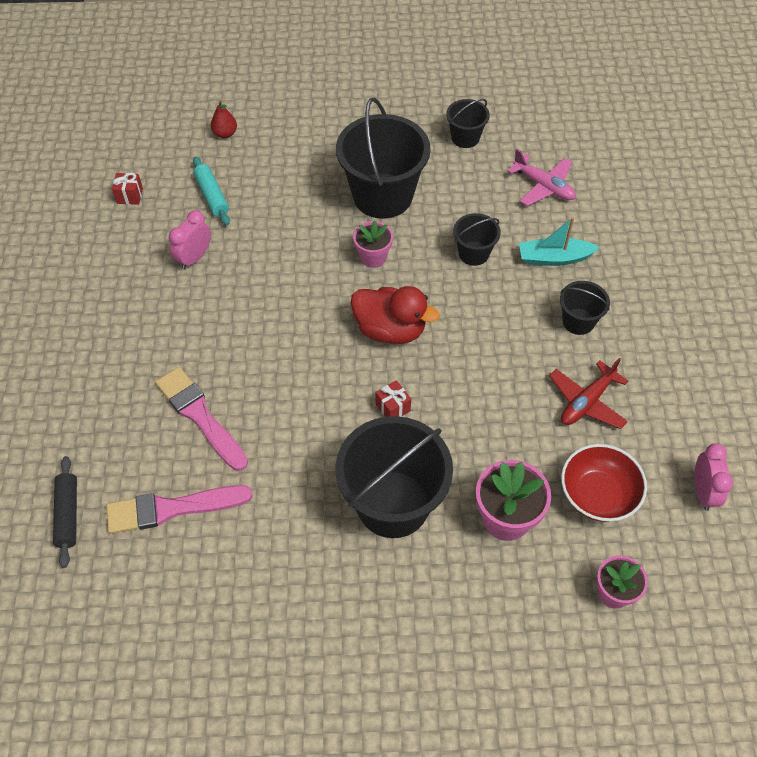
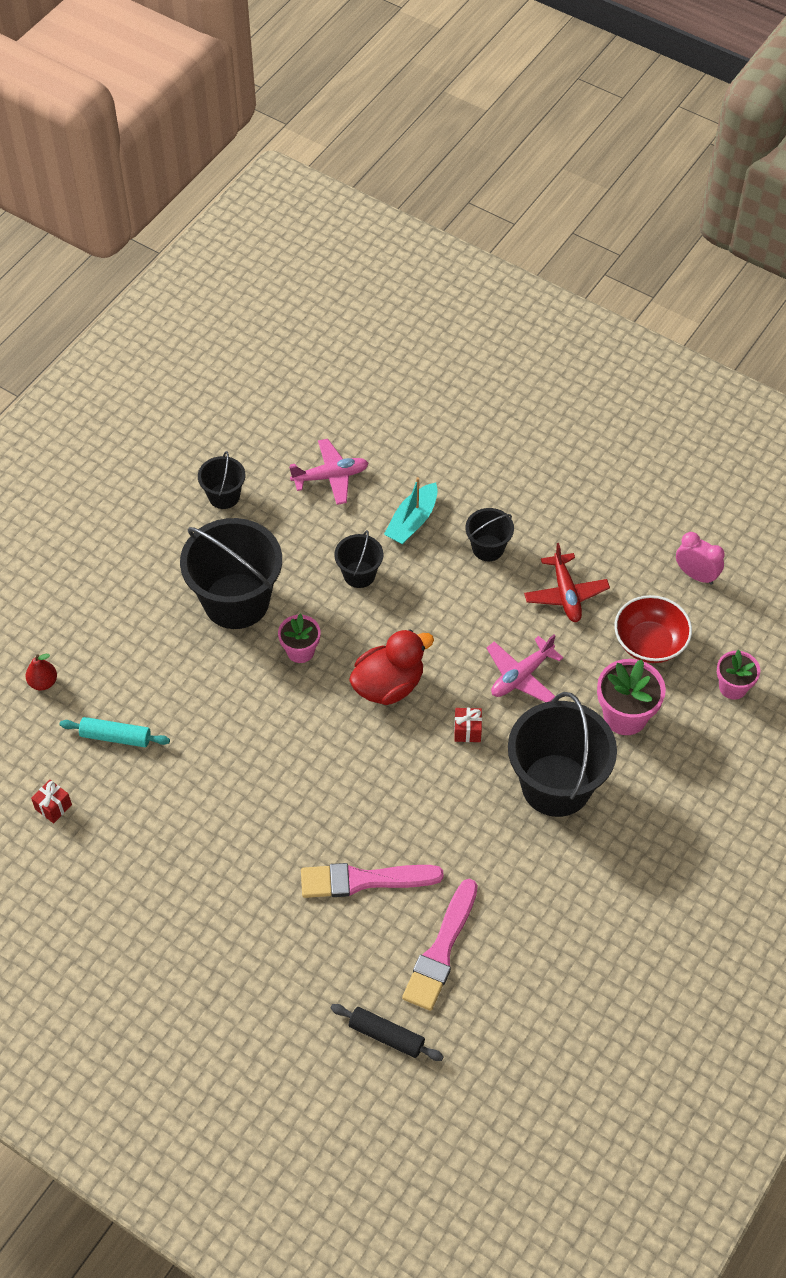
camera: 55 degrees left, 0 degrees up
pink clock [169,210,211,270] -> none
none -> pink plane [486,634,563,702]

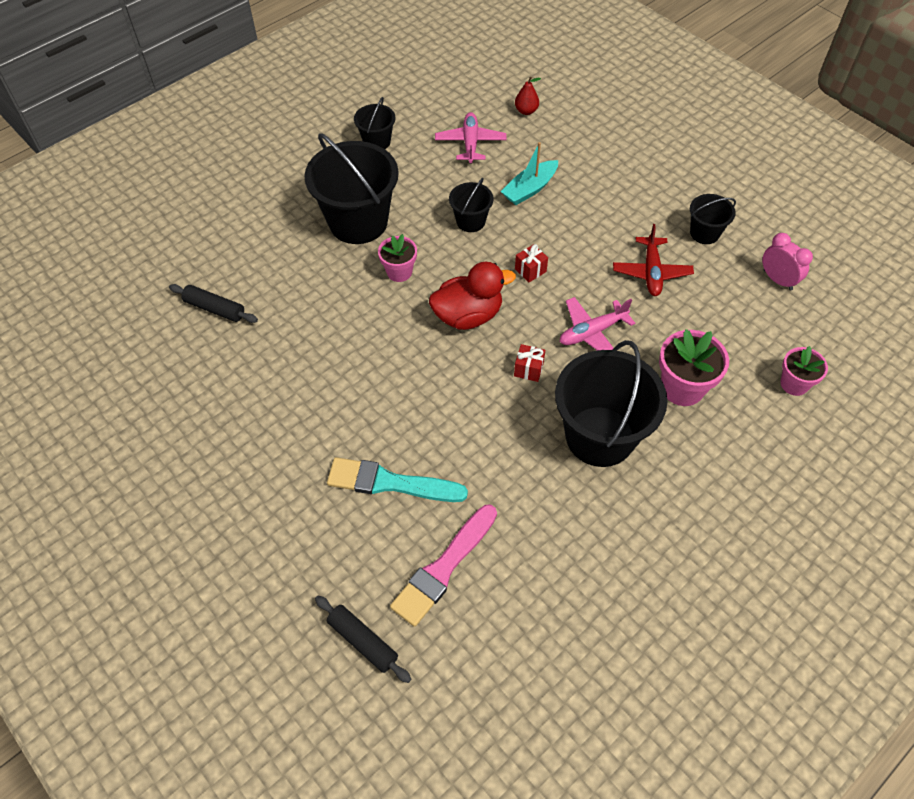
camera: 15 degrees right, 0 degrees up
red pear [26,654,57,690] -> red pear moved to [515,77,541,115]
red gift [31,780,72,823] -> red gift moved to [515,244,548,282]
turquoise rolling pin [60,717,170,747] -> black rolling pin [169,284,258,323]
pink plane [289,439,369,505] -> pink plane turned 90 degrees counterclockwise [435,112,507,164]
pink brush [301,863,444,898] -> turquoise brush [327,457,468,502]
black bucket [465,508,514,561] -> black bucket moved to [690,194,736,244]
red bowl [614,595,692,663] -> none

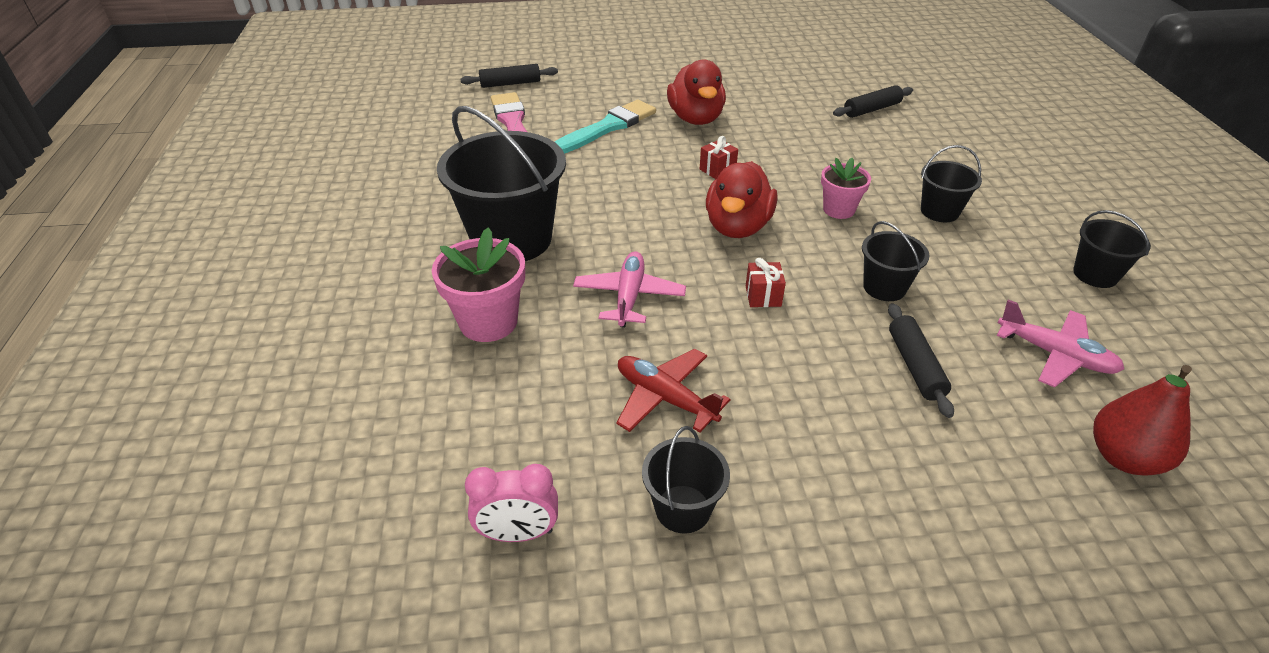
camera: 125 degrees right, 15 degrees down
black bucket [305,133,399,244] -> black bucket [921,145,982,222], size x0.49
turquoise boat [500,142,558,205] -> black rolling pin [888,303,954,418]
red gift [514,344,545,382] -> red gift moved to [700,136,738,179]
red pear [515,77,541,115] -> red pear [1093,365,1192,476], size x1.65
pink flower pot [780,346,828,396] -> none
none -> red duck [667,59,726,125]

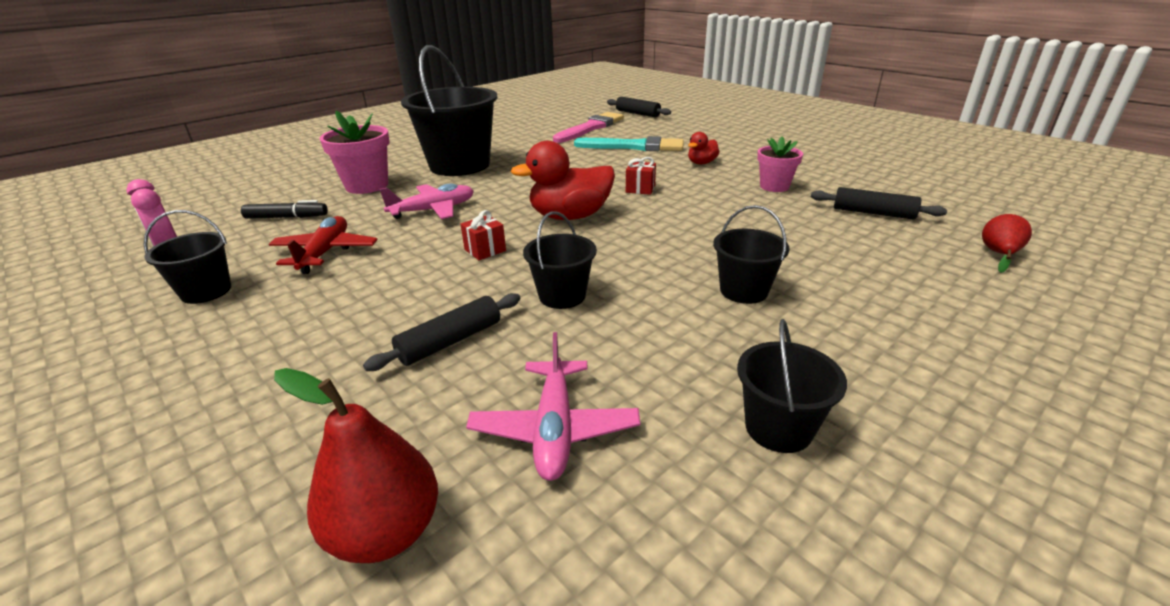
camera: 55 degrees right, 10 degrees down
red duck [667,59,726,125] -> red duck [688,132,719,164], size x0.52
pink flower pot [821,158,871,219] -> pink flower pot moved to [757,137,803,192]
none -> black marker [241,200,328,219]
none -> red pear [982,214,1032,273]

